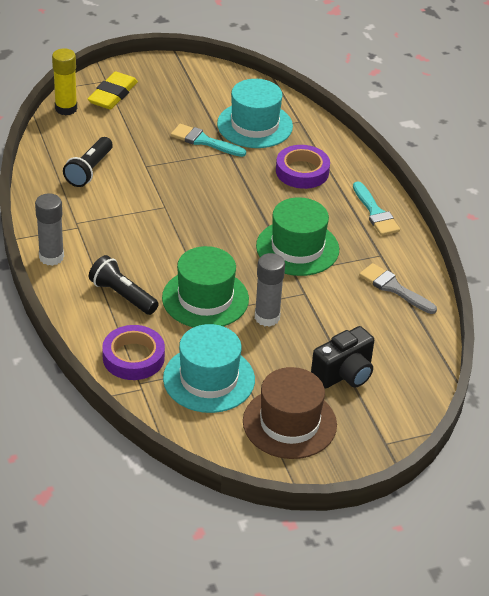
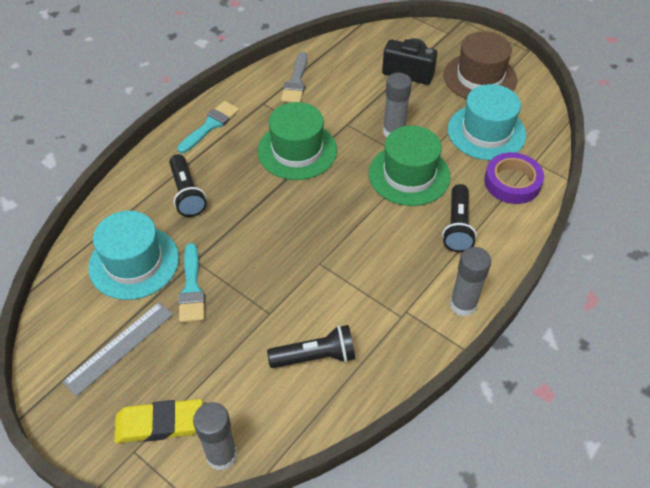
camera: 120 degrees left, 10 degrees up
yellow glue stick [52,48,77,115] -> grey glue stick [193,402,237,470]
purple tape [276,145,330,189] -> black flashlight [169,154,207,217]
none -> grey ruler [62,302,173,396]

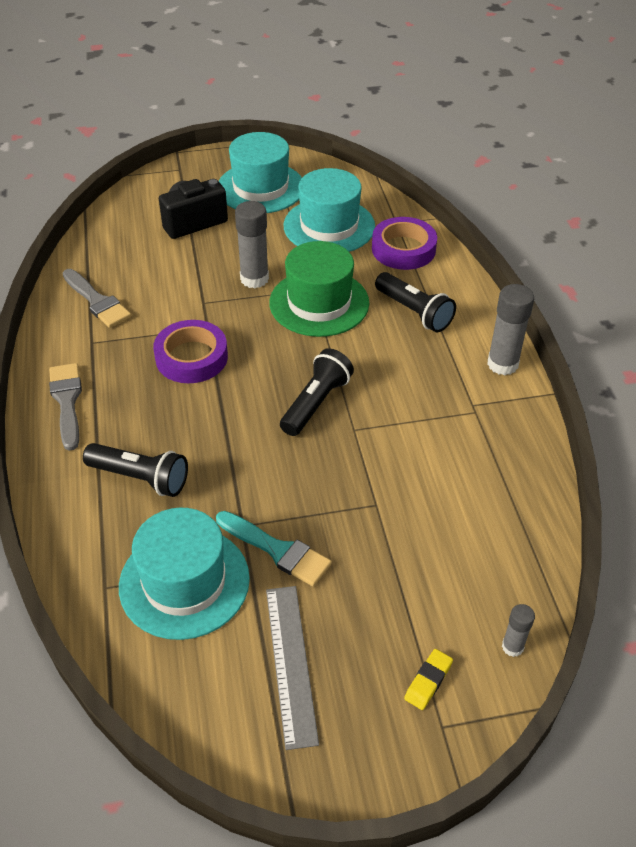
camera: 50 degrees left, 5 degrees down
yellow eraser [114,399,203,443] -> yellow eraser [404,649,453,710], size x0.51
turquoise brush [177,101,239,153] -> grey brush [49,363,82,451]
grey glue stick [193,402,237,470] -> grey glue stick [502,604,535,657], size x0.55
green hat [258,102,337,180] -> purple tape [153,320,228,383]
black flashlight [267,325,356,368] -> black flashlight moved to [280,348,354,436]
brown hat [444,31,517,99] -> turquoise hat [219,132,302,213]

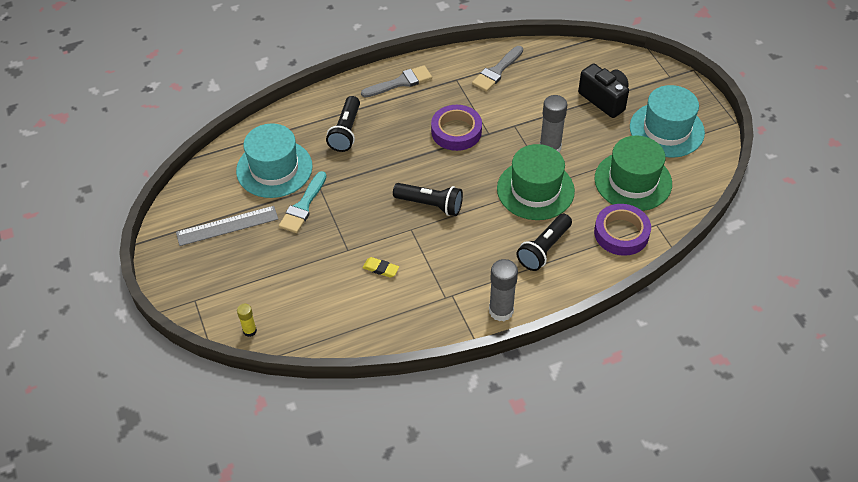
camera: 80 degrees right, 5 degrees up
turquoise hat [283,168,375,252] -> green hat [594,136,672,211]
yellow eraser [404,649,453,710] -> yellow eraser moved to [363,257,399,278]
grey glue stick [502,604,535,657] -> yellow glue stick [237,304,257,337]

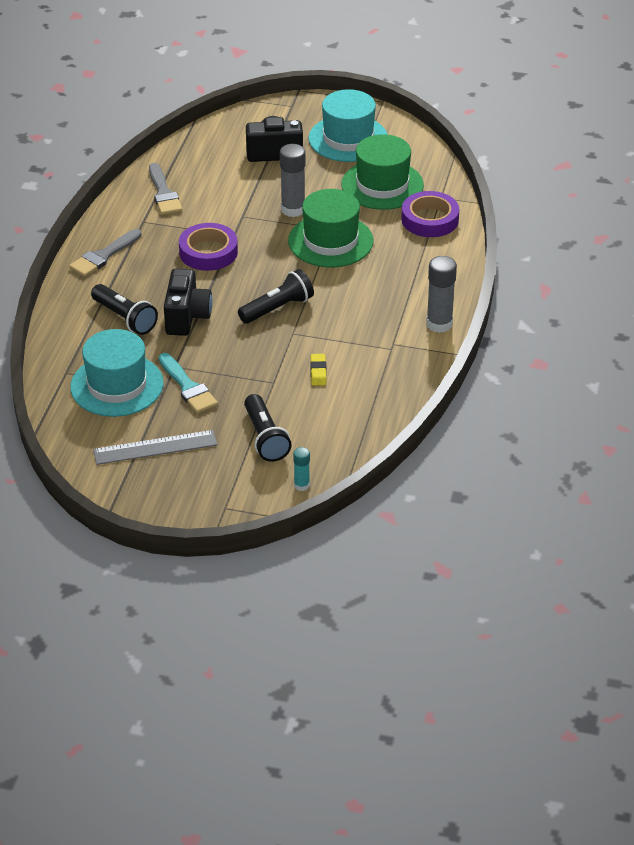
camera: 55 degrees left, 10 degrees down
grey ruler [176,206,278,246] -> grey ruler turned 60 degrees clockwise [93,430,217,465]
yellow glue stick [237,304,257,337] -> turquoise glue stick [293,447,310,491]
grey brush [361,65,432,98] -> grey brush turned 150 degrees counterclockwise [69,229,142,277]
yellow eraser [363,257,399,278] -> yellow eraser turned 60 degrees counterclockwise [310,354,327,385]
black flashlight [516,214,572,271] -> black flashlight moved to [244,394,292,462]
none -> black camera [164,269,212,336]

